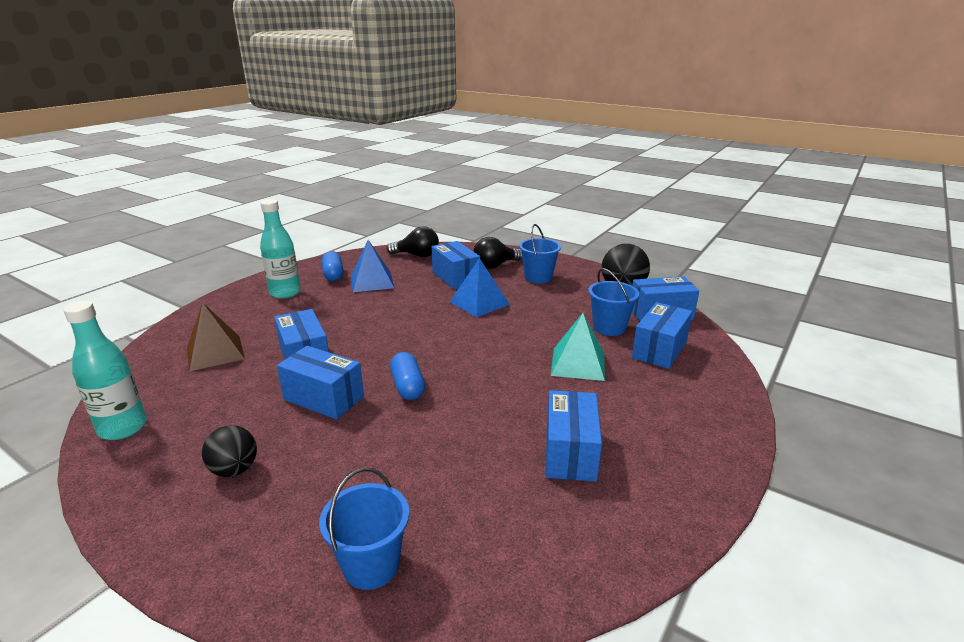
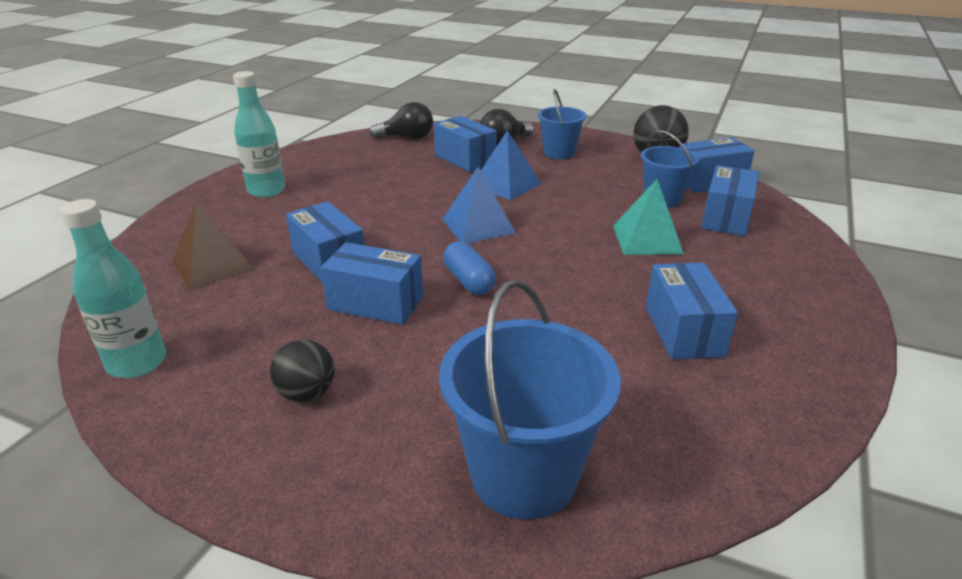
camera: 10 degrees left, 5 degrees up
blue bucket [319,468,409,590] -> blue bucket [439,279,621,520], size x1.64
blue capsule [322,252,344,281] -> none
blue pyramid [351,240,394,292] -> blue pyramid moved to [442,167,516,244]

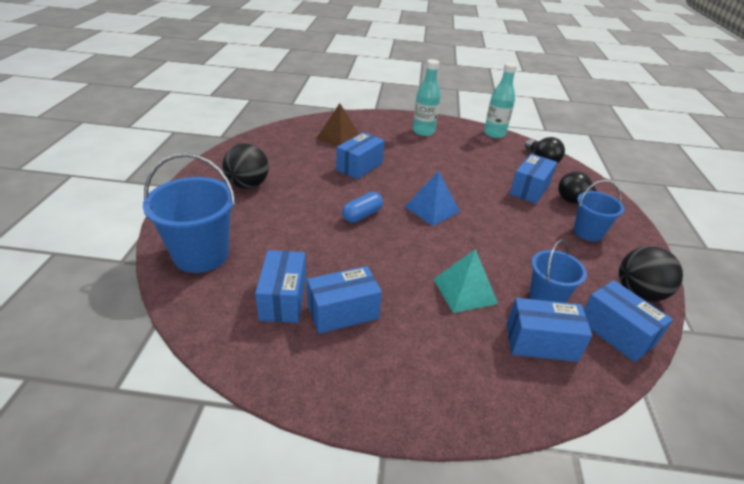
camera: 70 degrees right, 5 degrees up
turquoise bottle [60,199,166,378] -> turquoise bottle moved to [484,63,517,138]
black ball [270,340,335,402] -> black ball [223,144,269,189], size x1.53
blue box [321,242,423,325] -> blue box moved to [255,250,306,323]
blue pyramid [481,130,541,200] -> none

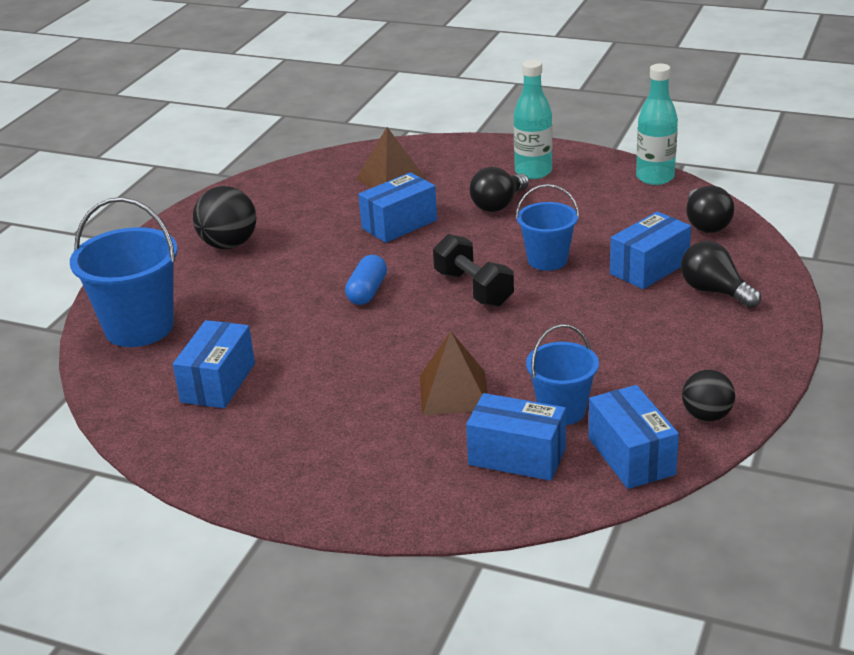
camera: 20 degrees right, 5 degrees down
blue box [307,266,382,334] -> none
blue capsule [342,192,383,223] -> blue capsule turned 45 degrees counterclockwise [345,255,387,305]
blue pyramid [405,171,460,226] -> black dumbbell [433,234,514,307]
turquoise pyramid [433,249,498,313] -> brown pyramid [420,331,488,415]
blue bucket [574,180,624,242] -> blue bucket moved to [516,184,579,271]
black ball [619,246,683,302] -> black ball [682,370,735,421], size x0.65
none -> black light bulb [470,167,529,212]

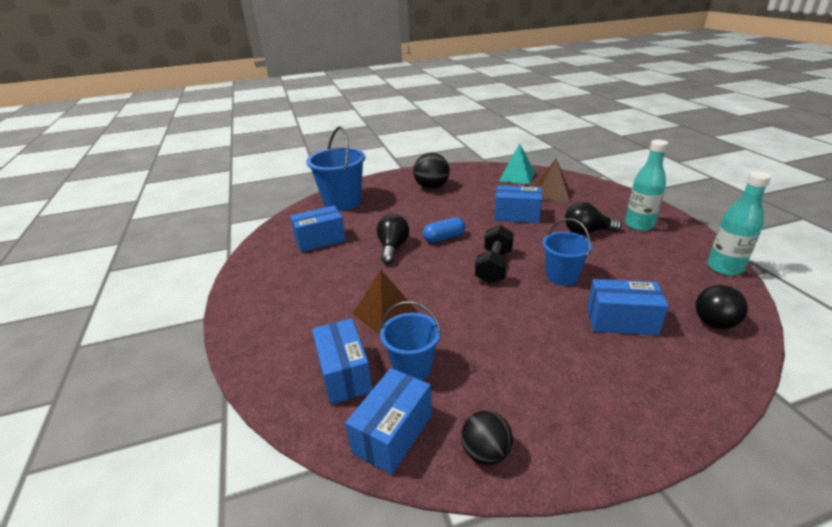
camera: 50 degrees right, 0 degrees up
black light bulb [681,241,761,308] -> black light bulb moved to [377,214,409,264]
none -> turquoise pyramid [499,144,535,185]

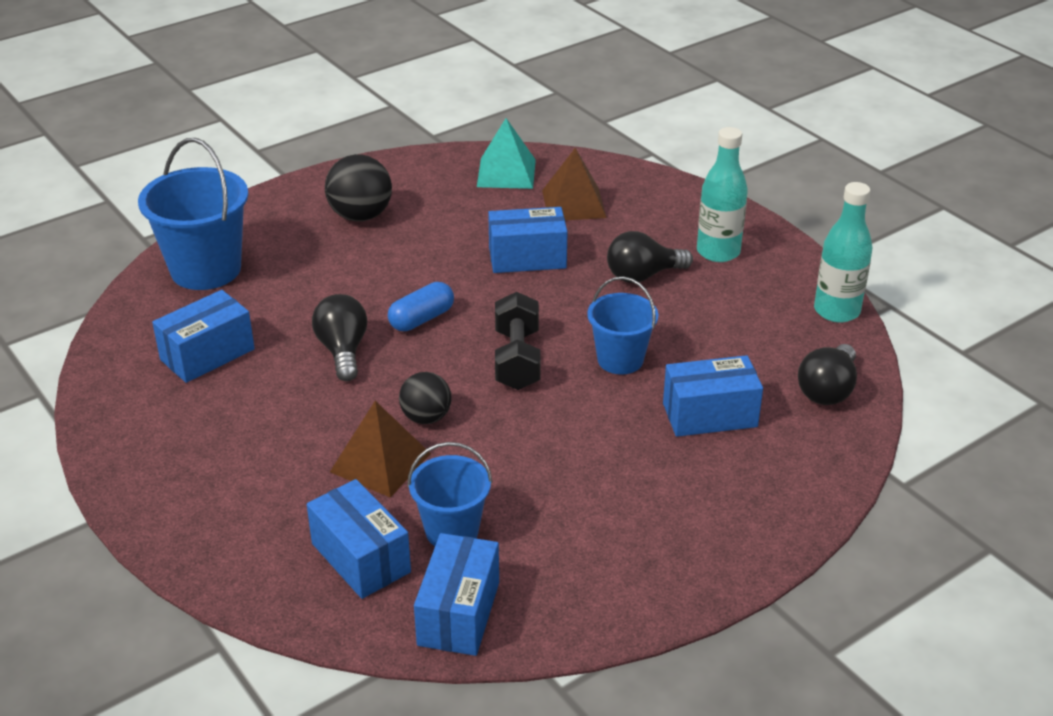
camera: 20 degrees left, 5 degrees up
black ball [461,411,513,465] -> black ball moved to [399,372,452,424]

